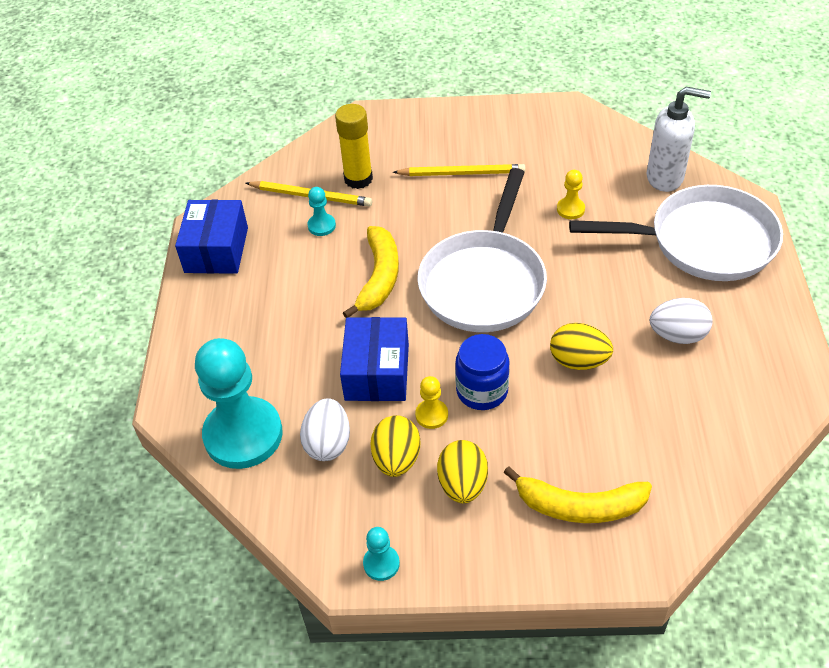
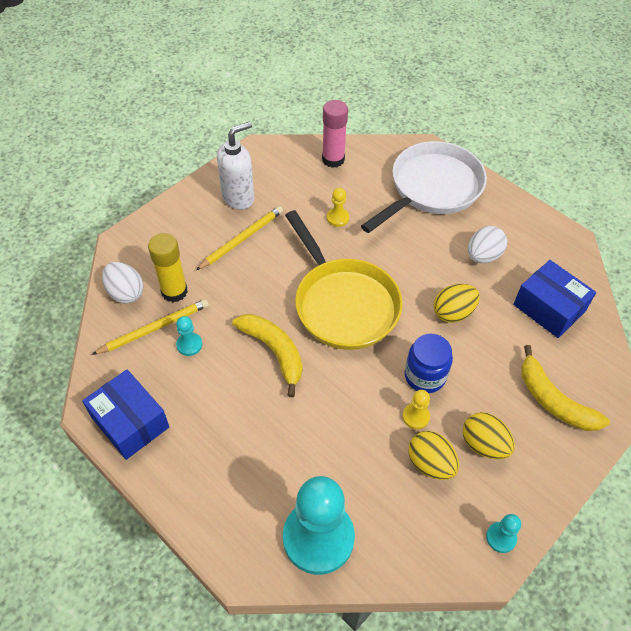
camera: 50 degrees left, 5 degrees up
white egg [300,398,350,461] -> white egg moved to [102,262,143,304]
blue box [340,317,409,401] -> blue box moved to [513,260,596,338]
white pan [417,168,547,332] -> yellow pan [285,210,403,350]
yellow banana [503,466,652,523] -> yellow banana turned 90 degrees clockwise [522,345,610,431]
white soap dispenser [647,87,711,192] -> white soap dispenser moved to [217,121,254,210]
none -> pink glue stick [322,100,348,168]

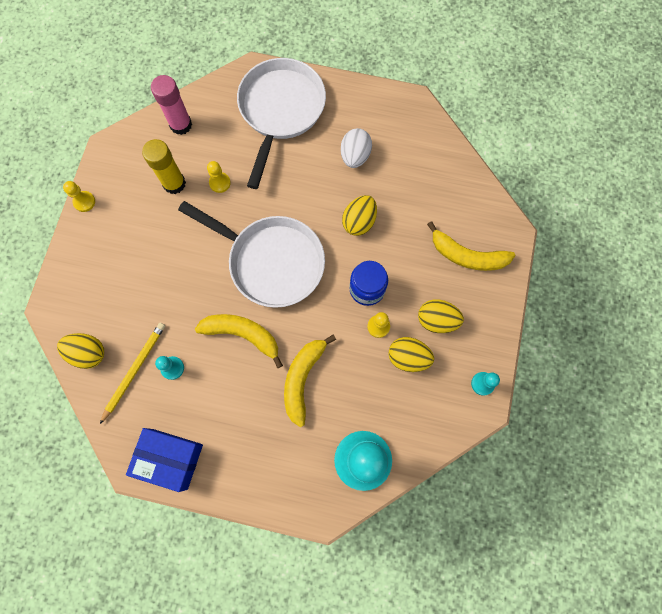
camera: 30 degrees left, 20 degrees up
white egg [102,262,143,304] -> yellow egg [57,333,104,369]
yellow glue stick [148,233,188,302] -> yellow glue stick moved to [142,139,186,194]
yellow pencil [196,206,283,270] -> none
white soap dispenser [217,121,254,210] -> none
yellow pan [285,210,403,350] -> white pan [178,201,325,308]
blue box [513,260,596,338] -> none
none -> yellow pawn [63,181,95,212]
none -> yellow banana [284,335,336,427]

